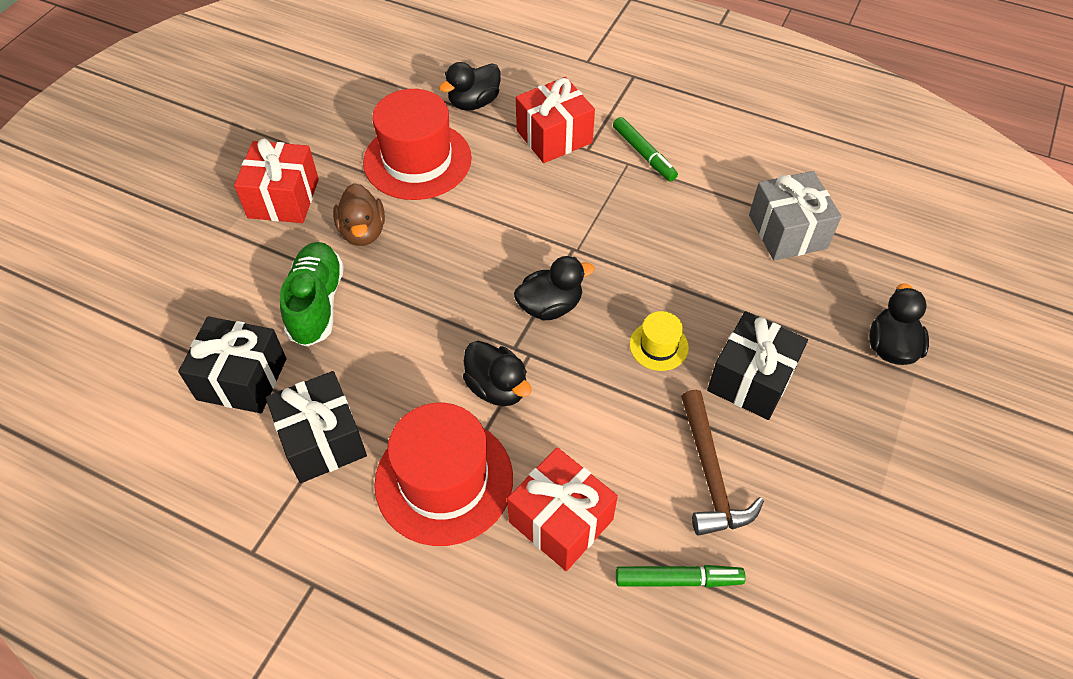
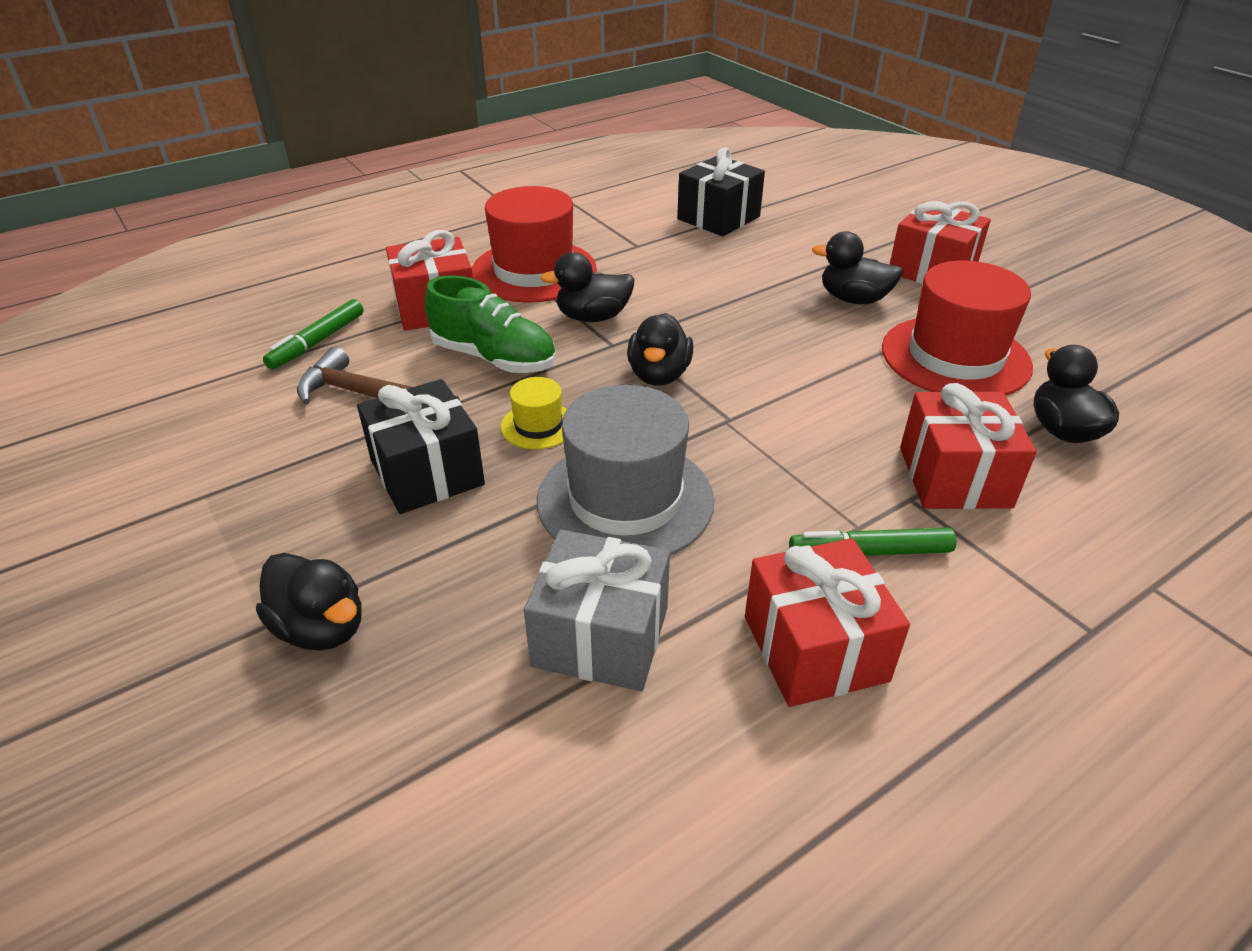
camera: 120 degrees right, 15 degrees down
black gift [266,371,367,483] -> none
green shoe [280,242,344,347] -> green shoe moved to [425,275,556,373]
brown duck [333,183,385,246] -> black duck [812,231,903,305]
none -> grey hat [537,385,714,556]
none -> red gift [745,538,910,707]

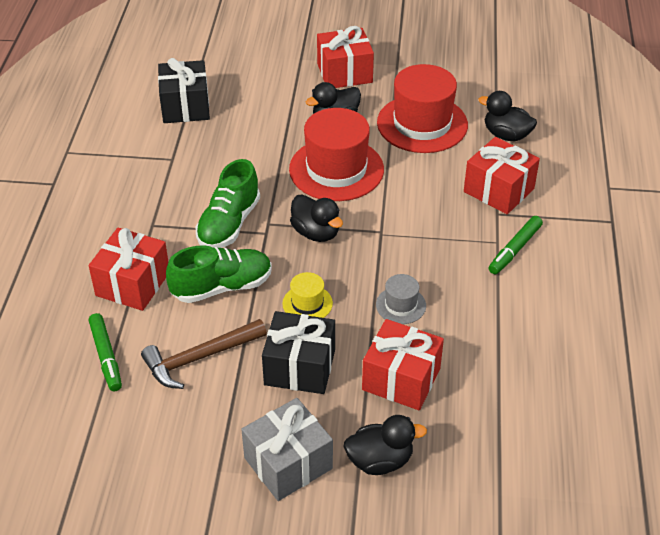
camera: 50 degrees left, 5 degrees up
red hat [472,186,597,303] -> red hat moved to [289,108,384,201]
grey gift [524,530,670,691] -> grey gift moved to [241,398,333,501]
grey hat [537,385,714,556] -> grey hat [376,274,426,324], size x0.47
black duck [540,252,634,322] -> green shoe [196,159,260,248]
red gift [745,538,910,707] -> red gift moved to [362,319,444,410]

